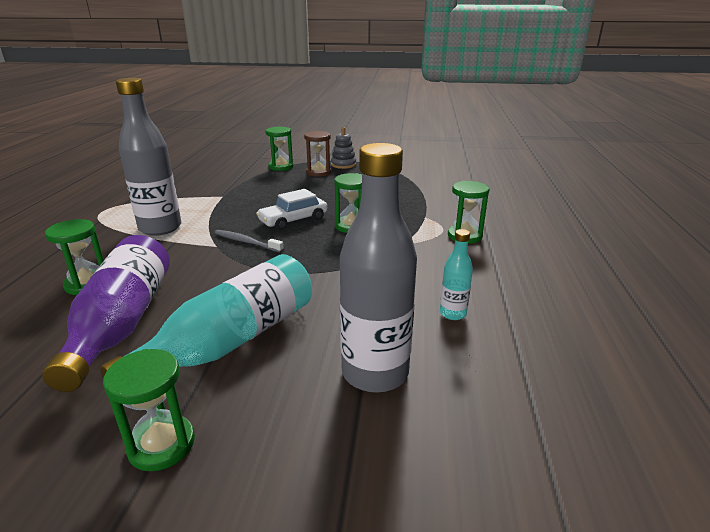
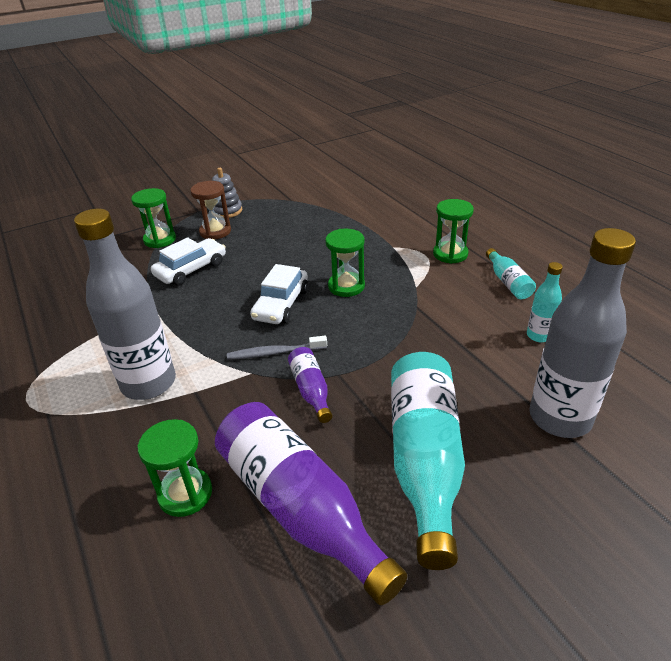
camera: 35 degrees left, 10 degrees up
green hourglass [103,349,195,471] -> none
none -> white car [151,237,226,286]
none -> purple bottle [288,347,332,423]
none -> turquoise bottle [486,248,536,299]

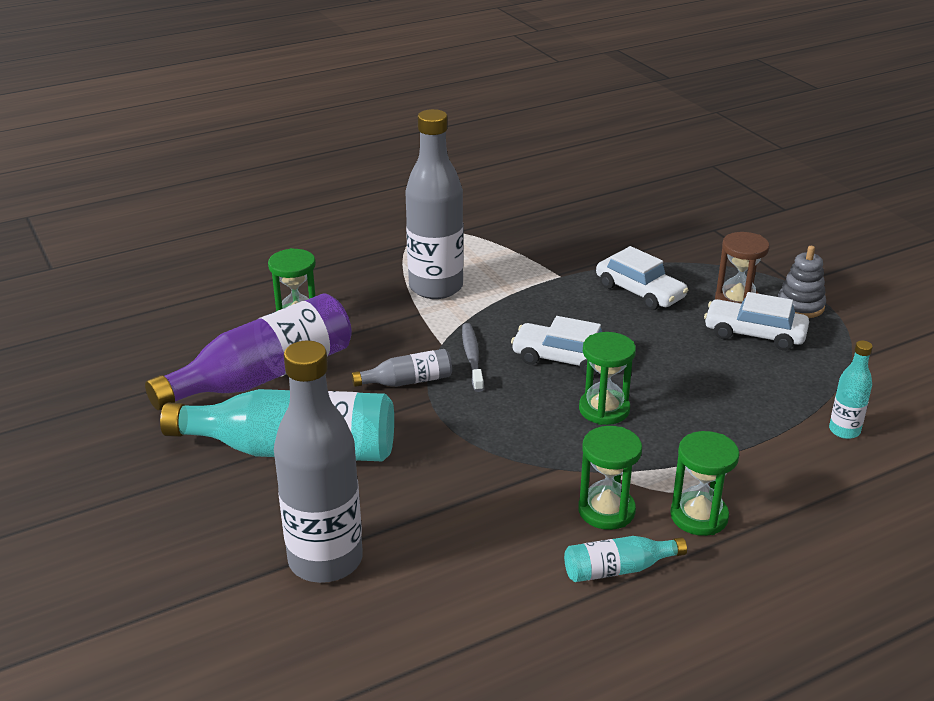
camera: 90 degrees right, 5 degrees down
green hourglass [131,188,176,248] -> green hourglass moved to [578,426,642,530]
purple bottle [288,347,332,423] -> grey bottle [351,349,452,387]
turquoise bottle [527,262,563,342] -> turquoise bottle moved to [829,340,873,439]
none -> white car [704,292,809,350]

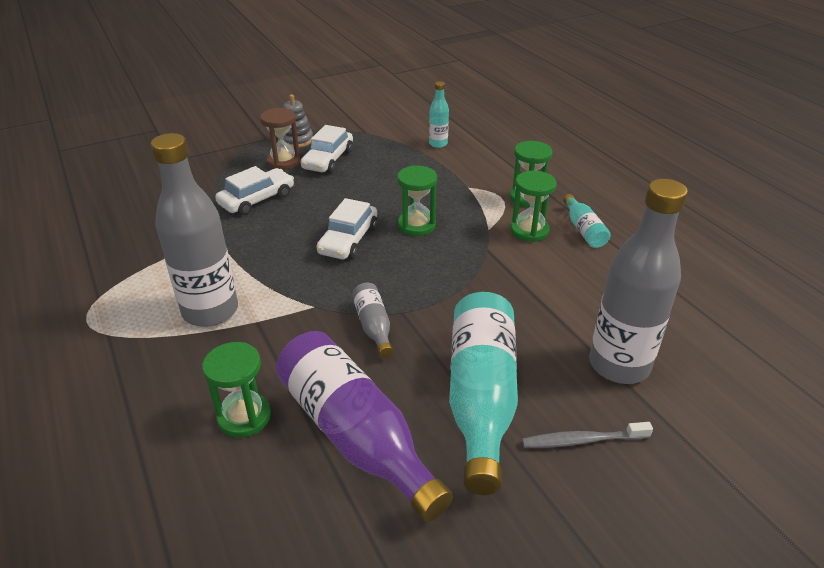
camera: 90 degrees left, 5 degrees up
grey toothbrush [462,323,484,392] -> grey toothbrush moved to [522,422,653,448]

